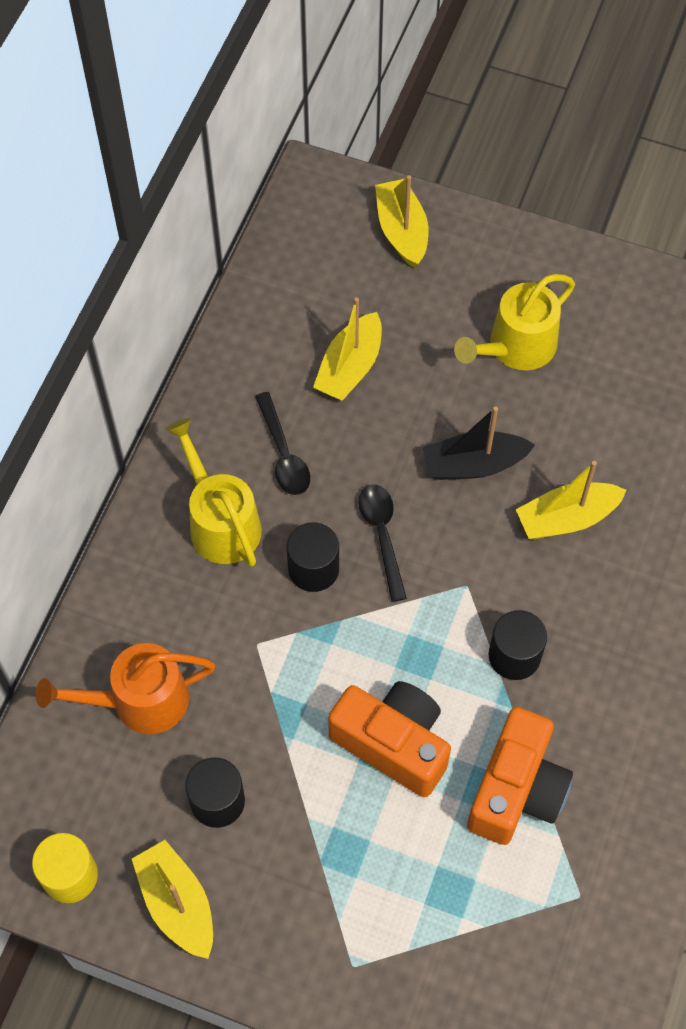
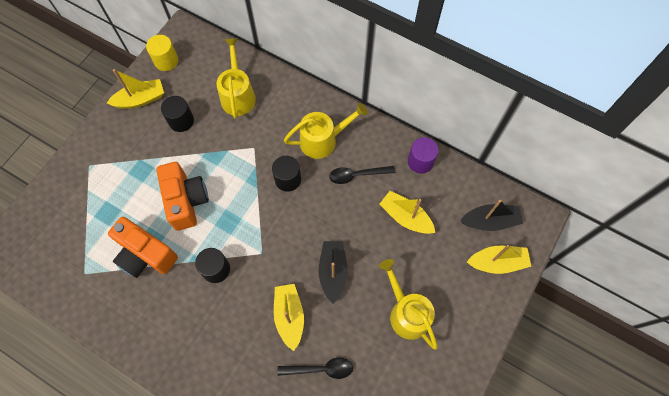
camera: 100 degrees right, 5 degrees up
orange watering can [36,643,215,734] -> yellow watering can [216,38,256,119]
orange camera [328,681,451,797] -> orange camera turned 60 degrees counterclockwise [156,162,209,231]
black spoon [359,484,407,602] -> black spoon moved to [278,358,353,379]
none -> purple cylinder [408,137,439,173]
none -> black boat [460,200,523,231]

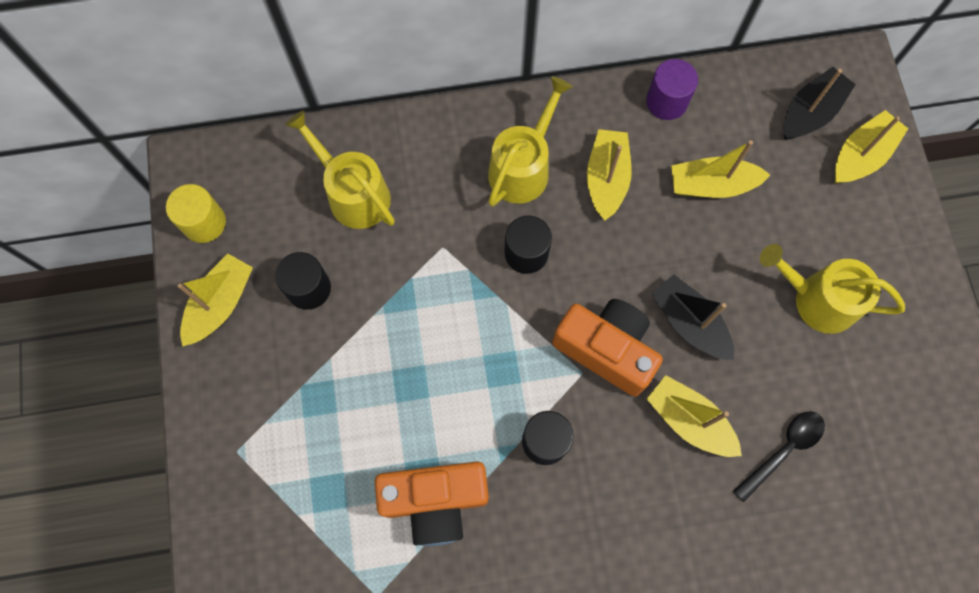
camera: 40 degrees left, 5 degrees up
orange camera [156,162,209,231] -> orange camera moved to [552,299,663,396]
black spoon [329,166,395,184] -> yellow boat [587,129,632,220]

